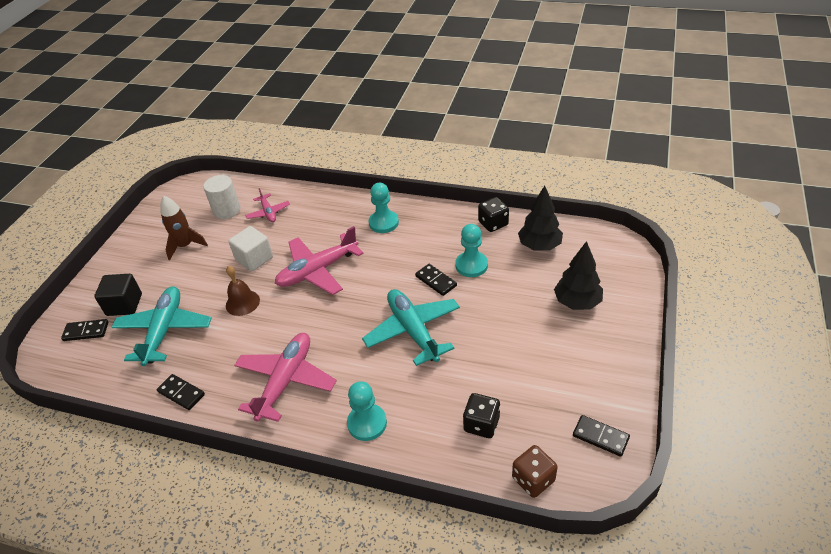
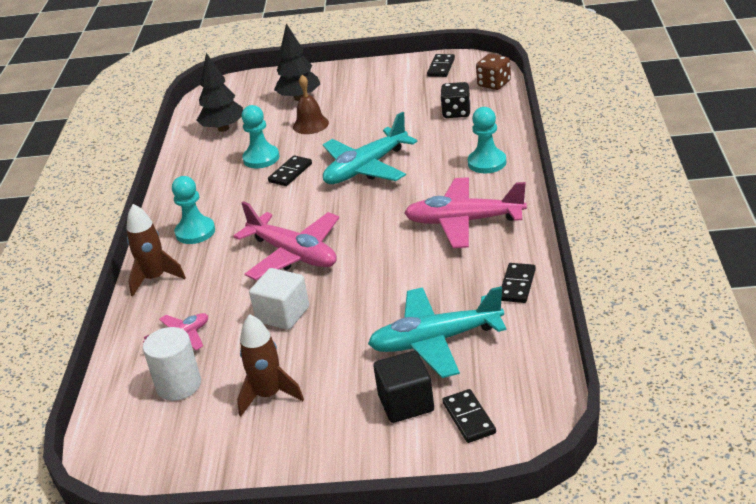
camera: 105 degrees left, 10 degrees down
brown bell [226,266,260,316] -> brown bell moved to [293,75,329,134]
black dice [478,197,509,232] -> none
none -> brown rocket [127,204,186,296]

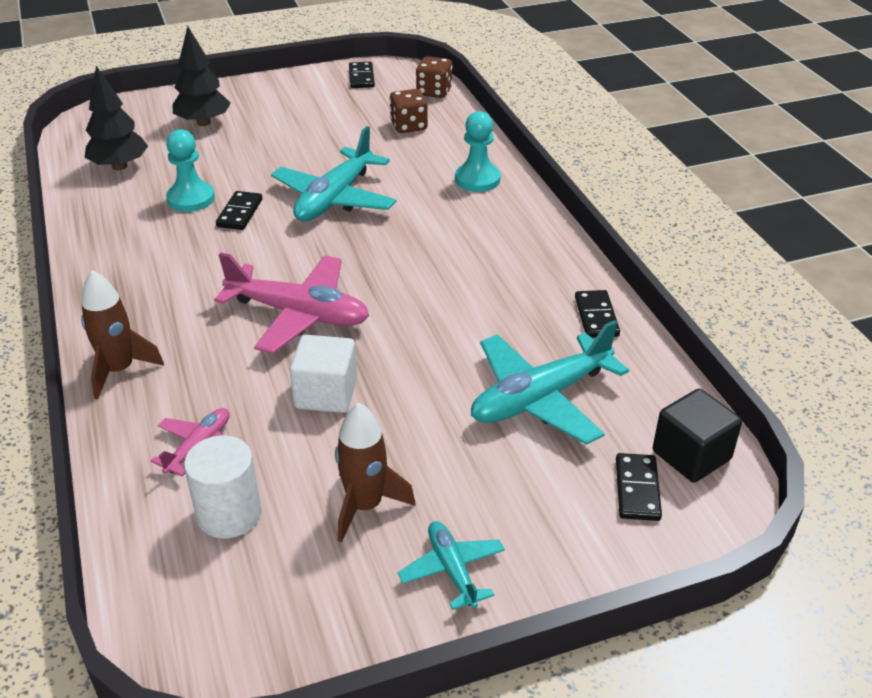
camera: 25 degrees left, 5 degrees up
turquoise pawn [172,176,215,244] -> none
brown bell [293,75,329,134] -> none
black cube [374,351,434,423] -> black cube moved to [653,389,742,483]
pink plane [404,177,527,248] -> none
black dice [440,82,470,118] -> brown dice [390,89,428,133]
black domino [442,389,496,443] -> black domino turned 45 degrees clockwise [616,453,662,521]
none -> turquoise plane [398,521,505,610]

